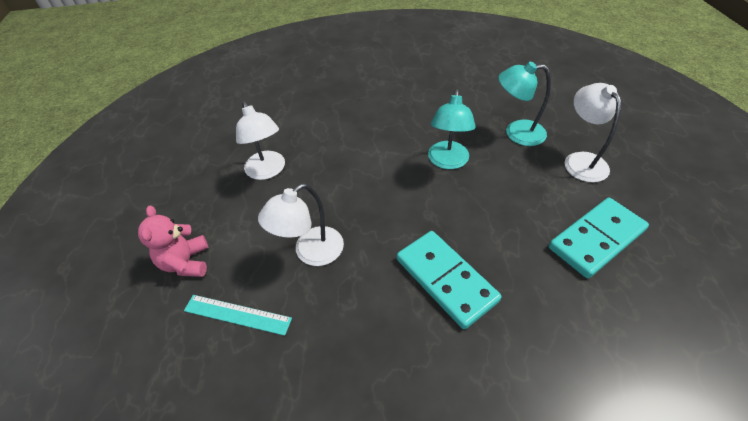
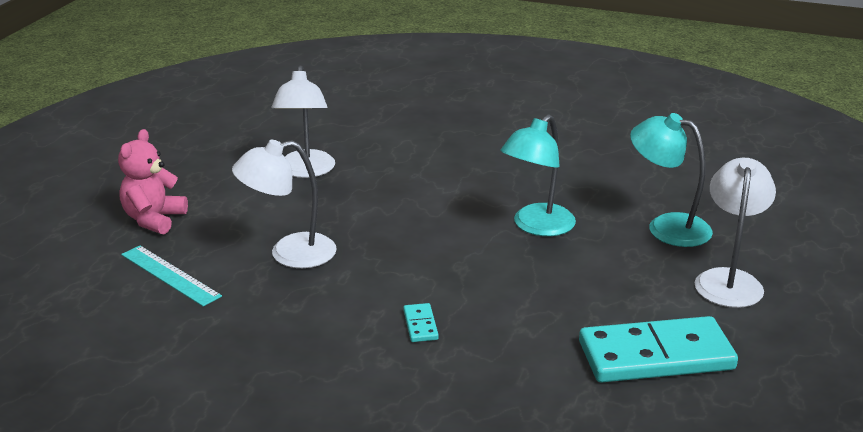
camera: 25 degrees right, 20 degrees down
turquoise domino [397,231,502,329] -> turquoise domino [403,303,439,342], size x0.41

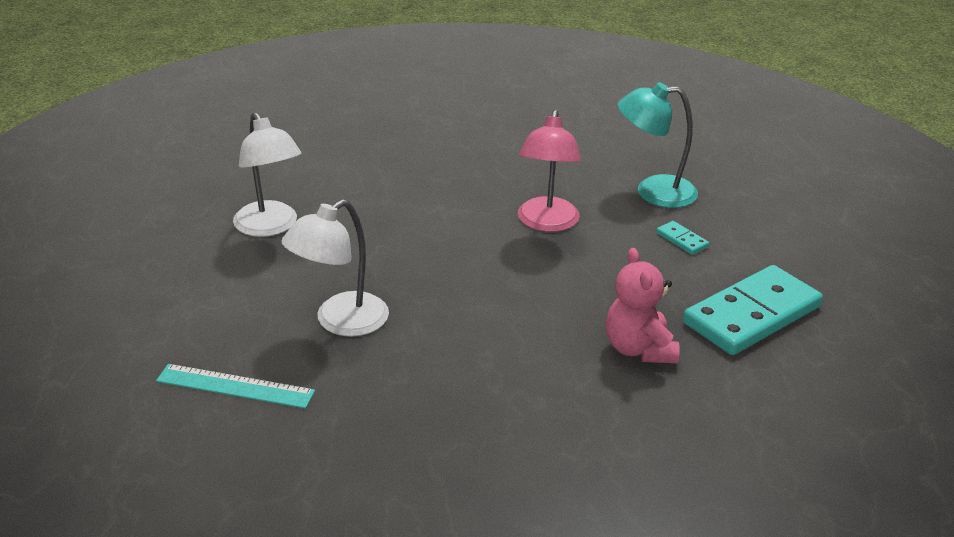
camera: 30 degrees left, 5 degrees up
pink teddy bear [118,129,188,234] -> pink teddy bear moved to [606,248,680,363]
turquoise domino [403,303,439,342] -> turquoise domino moved to [656,221,709,255]
turquoise lamp [500,115,576,236] -> pink lamp [518,109,581,232]
white lamp [695,158,776,308] -> none

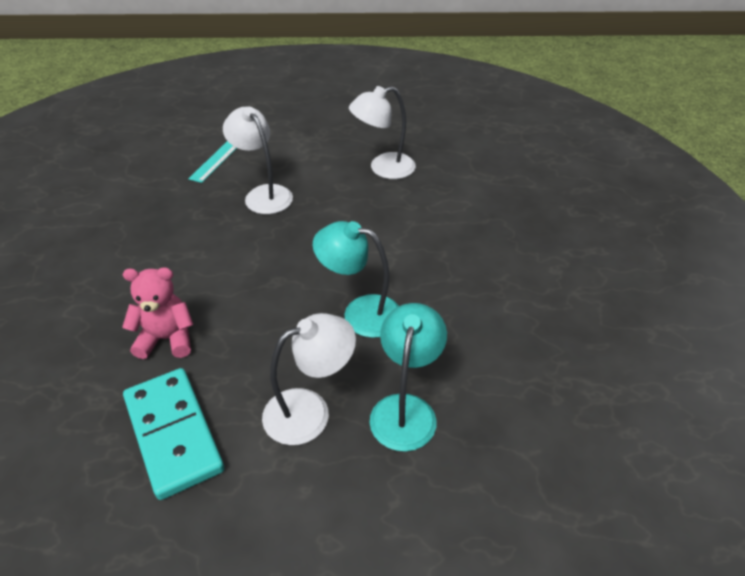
camera: 100 degrees right, 10 degrees up
pink lamp [518,109,581,232] -> turquoise lamp [313,221,399,338]
turquoise domino [656,221,709,255] -> white lamp [262,313,356,445]

